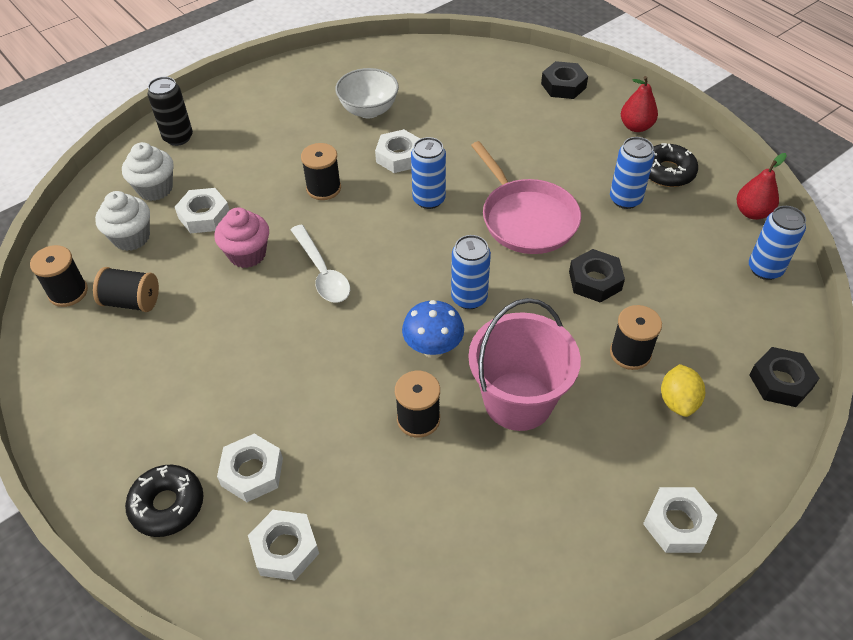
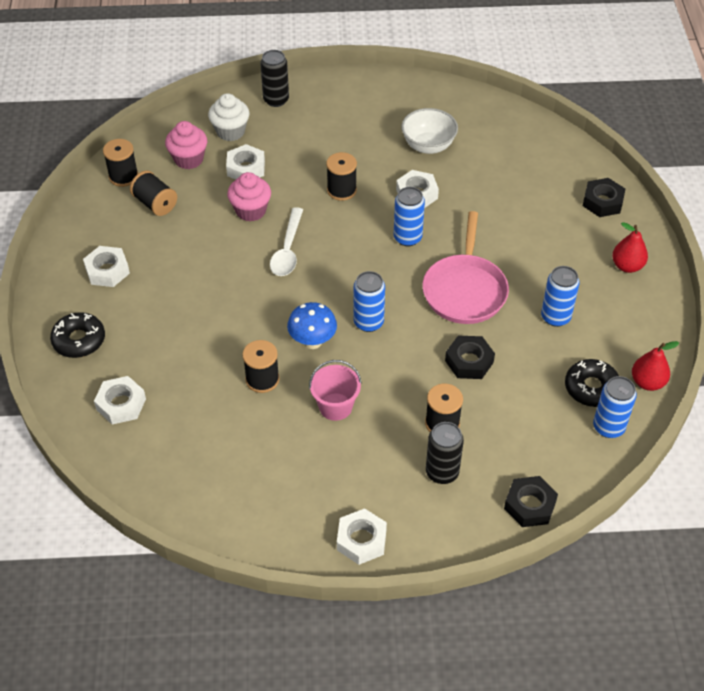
camera: 35 degrees right, 0 degrees up
white cupcake [95,191,150,251] -> pink cupcake [165,121,207,169]
white nut [217,434,283,502] -> white nut moved to [83,246,130,287]
pink bucket [469,298,581,431] -> pink bucket [309,360,362,421], size x0.60
black donut [649,143,698,187] -> black donut moved to [565,359,619,407]
yellow lemon [661,364,705,417] -> black can [426,422,464,484]

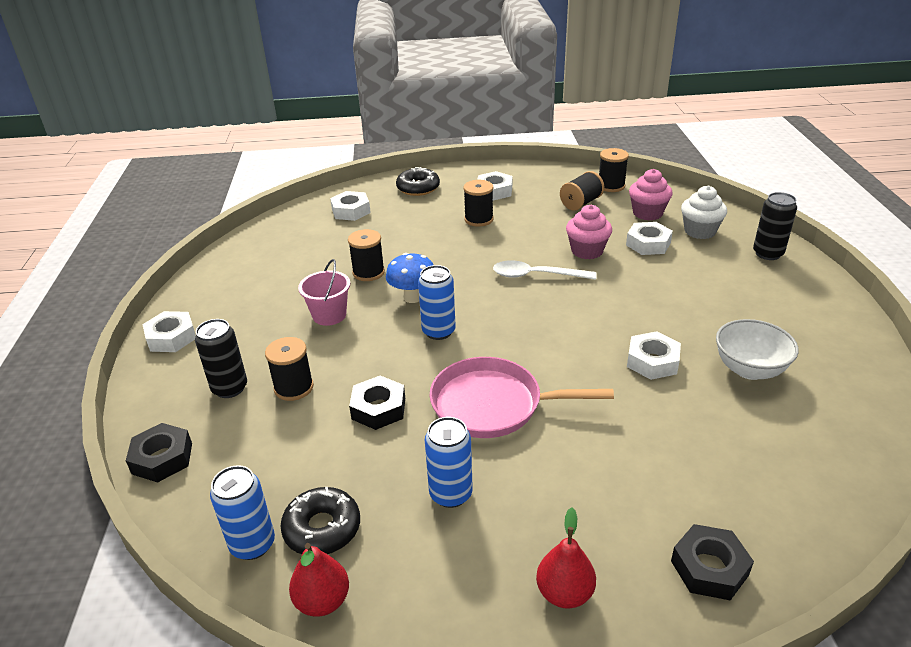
camera: 90 degrees right, 15 degrees down
black spool [326,152,357,201] -> black spool moved to [463,180,494,227]
blue can [394,187,425,246] -> none

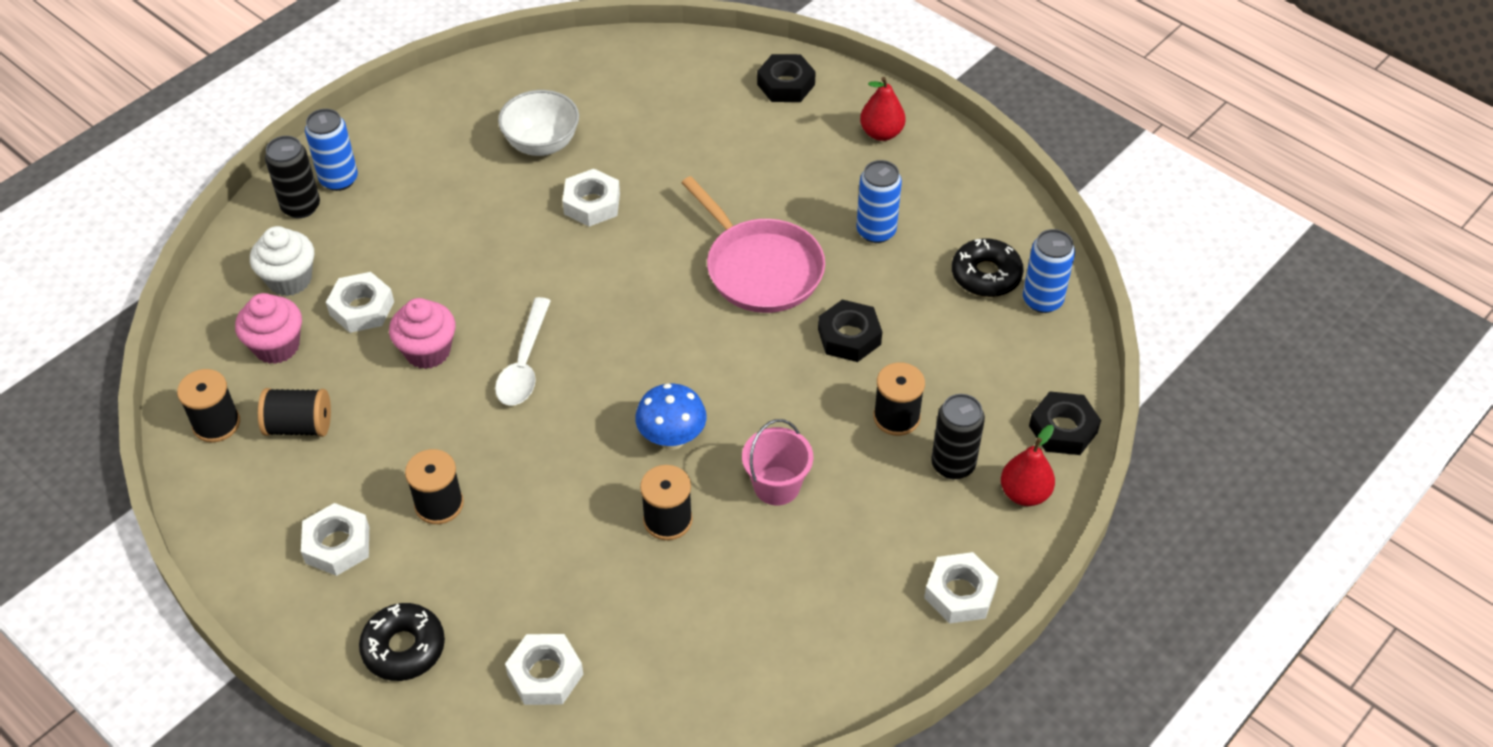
camera: 135 degrees left, 15 degrees up
red pear [289,543,349,616] -> red pear moved to [1001,425,1055,506]
blue can [418,265,456,340] -> blue can moved to [305,109,358,191]
white spoon [493,260,597,280] -> white spoon turned 45 degrees clockwise [495,297,551,406]

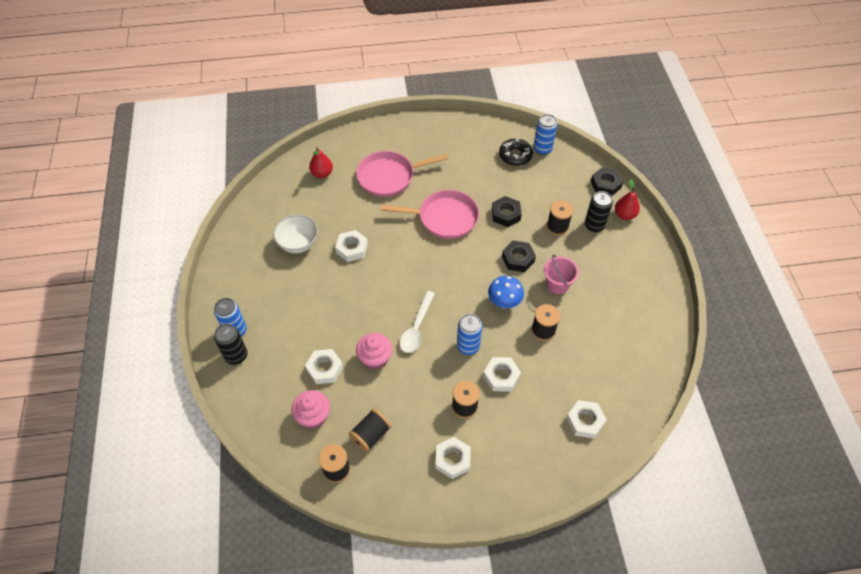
camera: 50 degrees left, 5 degrees up
white cupcake [250,226,314,296] -> none
black donut [359,603,445,681] -> none
white spoon [495,297,551,406] -> white spoon turned 60 degrees clockwise [400,291,435,353]
black nut [757,54,816,102] -> black nut moved to [502,241,536,272]
blue can [857,160,902,243] -> blue can moved to [457,314,482,355]
red pear [860,77,906,141] -> red pear moved to [309,147,333,178]
white nut [924,552,998,624] -> white nut moved to [483,357,521,392]
none -> pink pan [356,151,448,197]

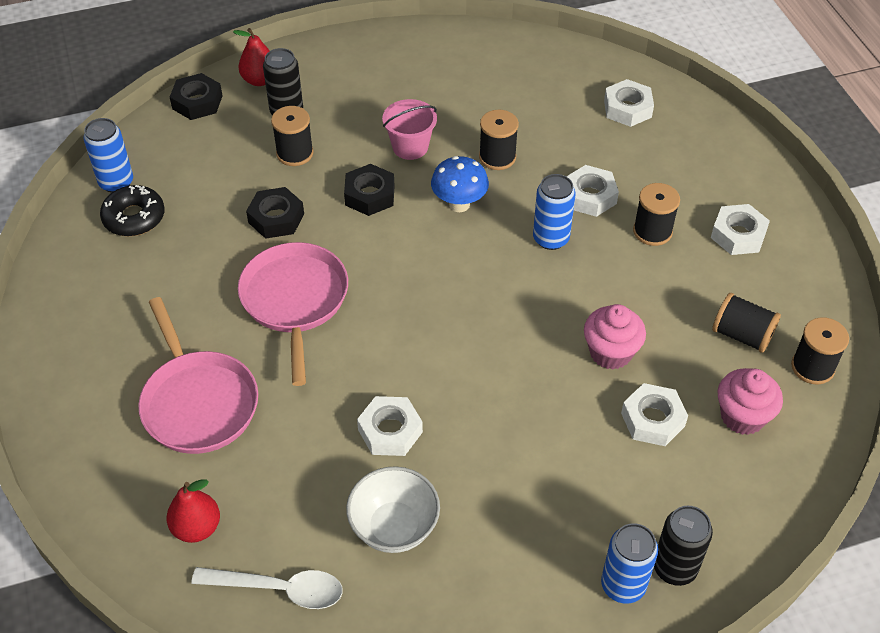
camera: 100 degrees left, 5 degrees down
white spoon [400,291,435,353] -> white spoon moved to [191,567,343,609]

